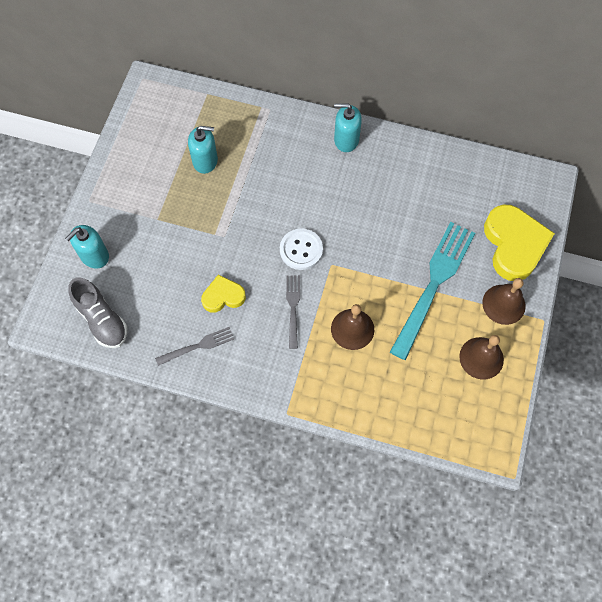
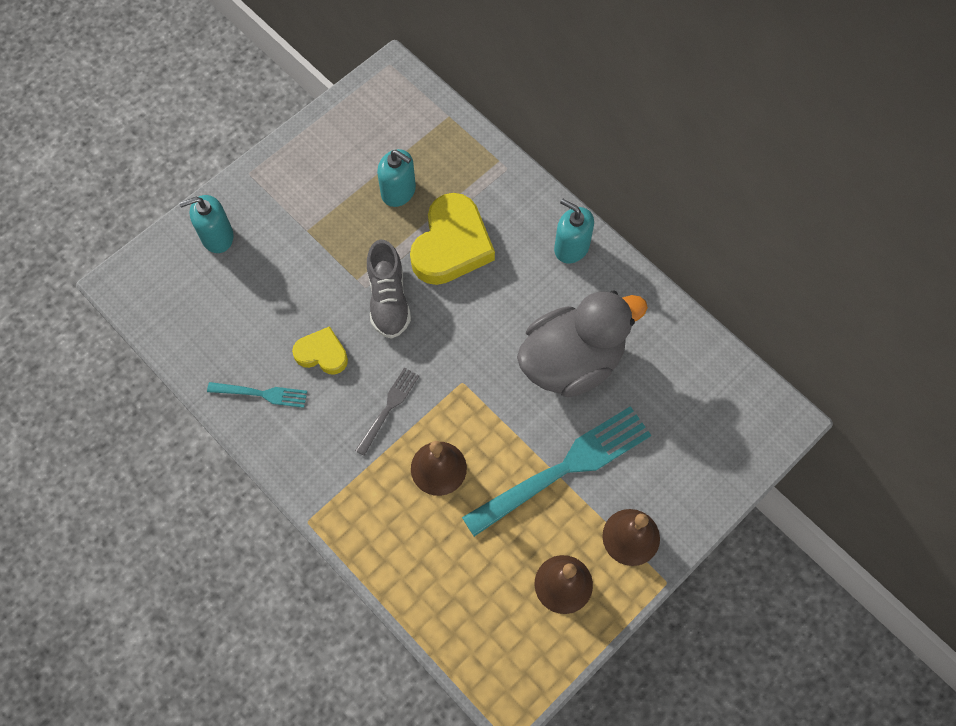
camera: 30 degrees right, 0 degrees up
grey shoe [68,277,127,348] -> grey shoe moved to [367,240,411,339]
grey fork [155,327,234,366] -> turquoise fork [207,382,307,408]
white button [280,228,323,270] -> none
yellow heart [484,204,555,281] -> yellow heart moved to [410,193,495,285]
none -> grey duck [517,290,648,398]

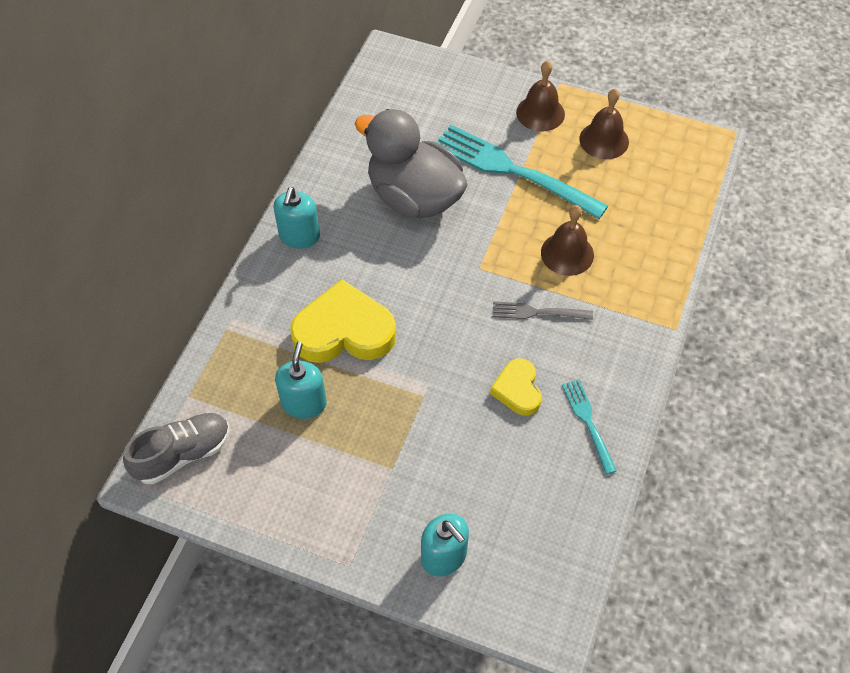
camera: 115 degrees left, 10 degrees down
grey shoe [367,240,411,339] -> grey shoe moved to [123,413,230,484]

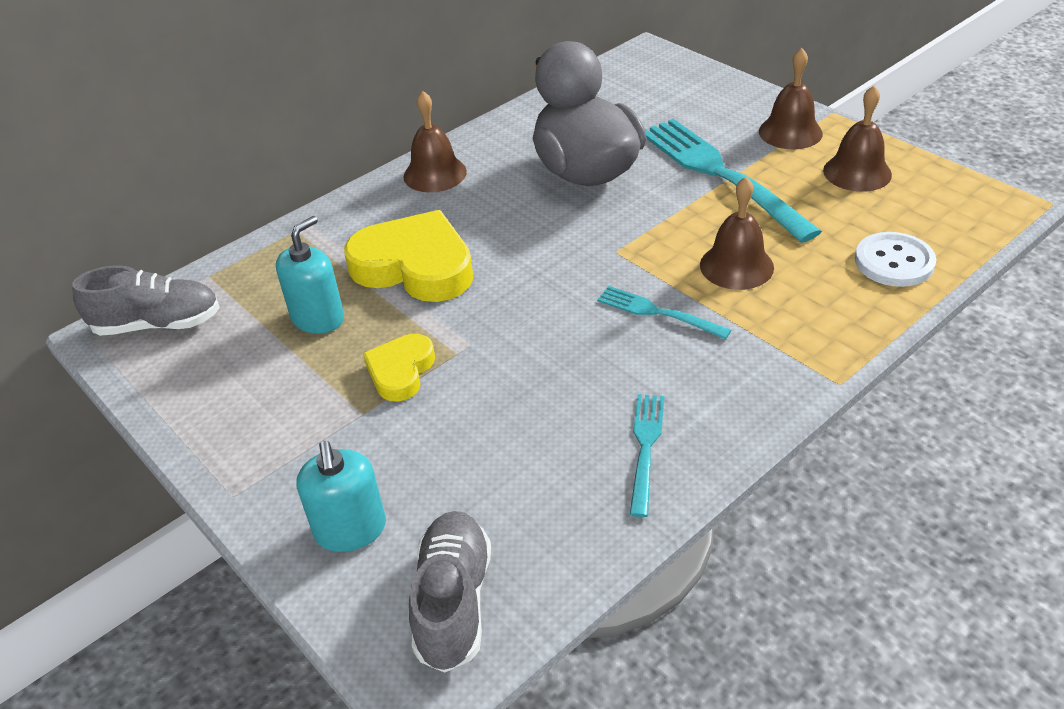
camera: 30 degrees right, 15 degrees down
turquoise soap dispenser [273,187,320,249] -> brown bell [403,91,467,192]
yellow heart [490,358,542,416] -> yellow heart moved to [363,334,435,402]
grey fork [492,301,593,320] -> turquoise fork [597,286,731,340]
none -> grey shoe [409,511,491,672]
none -> white button [855,232,936,287]

